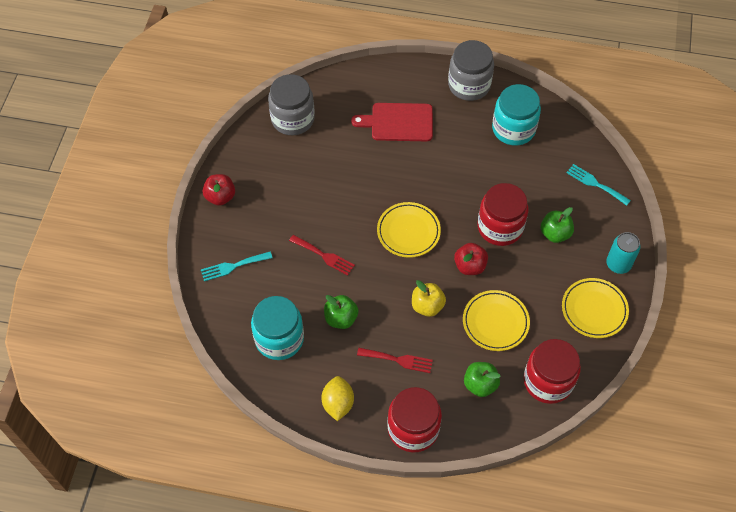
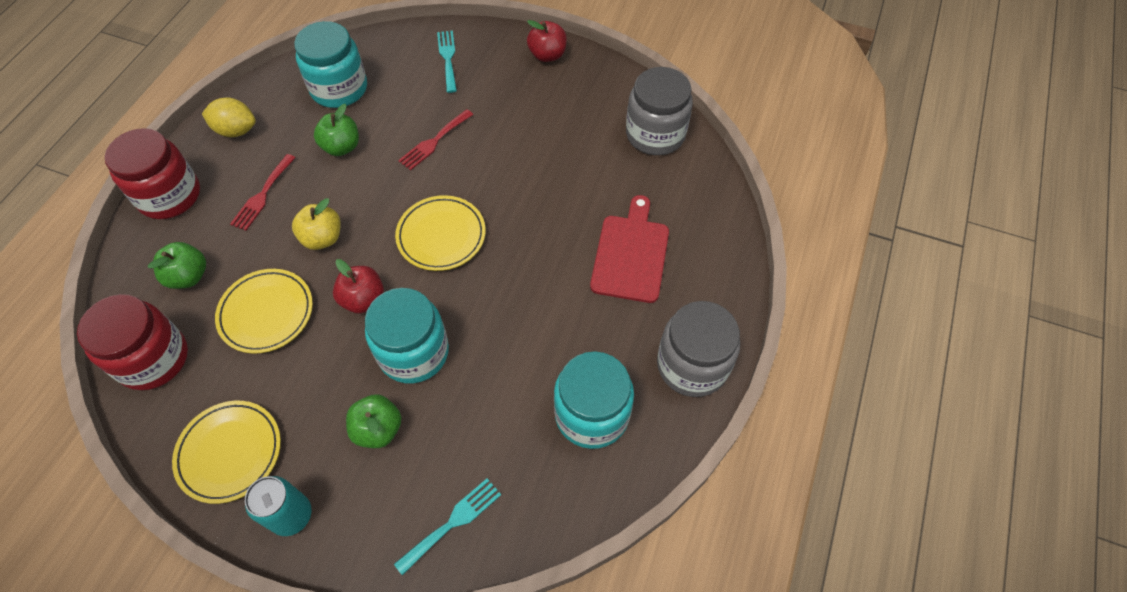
camera: 100 degrees right, 0 degrees up
red jar [477,183,528,246] -> turquoise jar [365,288,449,383]

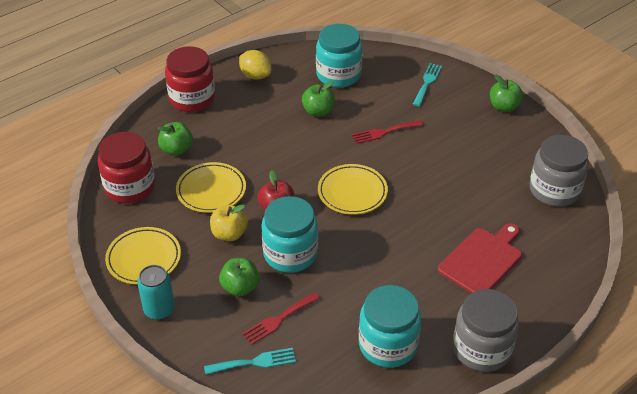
camera: 30 degrees right, 15 degrees down
red fork [230,154,296,231] -> red fork moved to [242,292,320,345]
yellow apple [292,198,341,250] -> yellow apple moved to [210,204,248,241]
red apple [527,20,567,62] -> green apple [490,75,523,112]

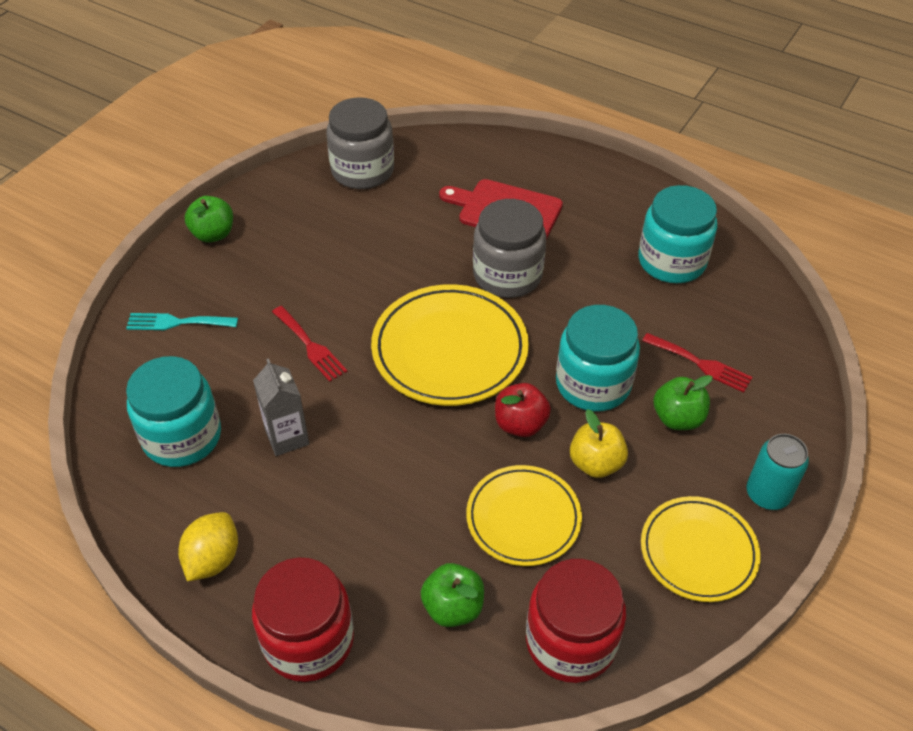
camera: 110 degrees left, 5 degrees up
turquoise fork [204,348,296,375] -> none
green apple [302,81,335,117] -> grey carton [253,358,309,456]
yellow plate [318,164,388,215] -> yellow plate [371,284,529,406], size x1.54
grey jar [453,289,519,372] -> grey jar moved to [473,199,546,298]

